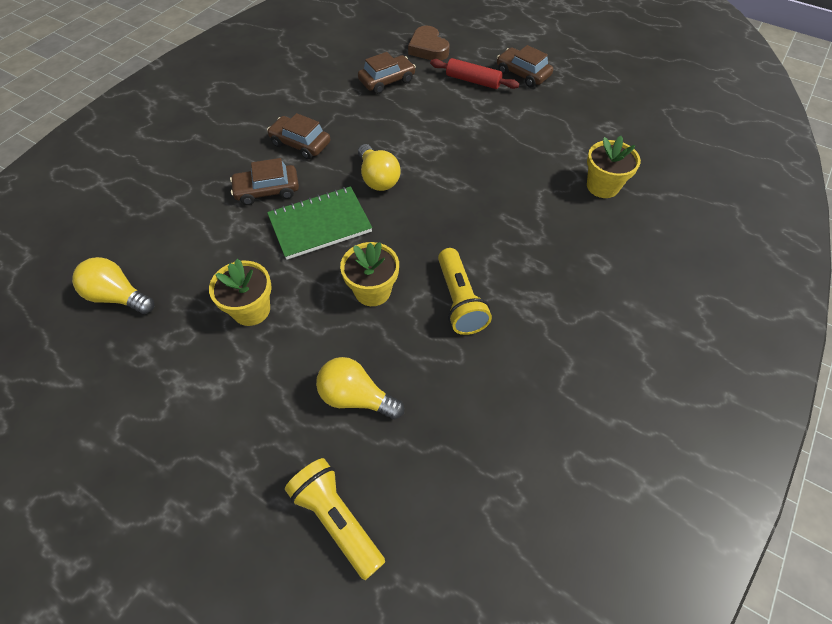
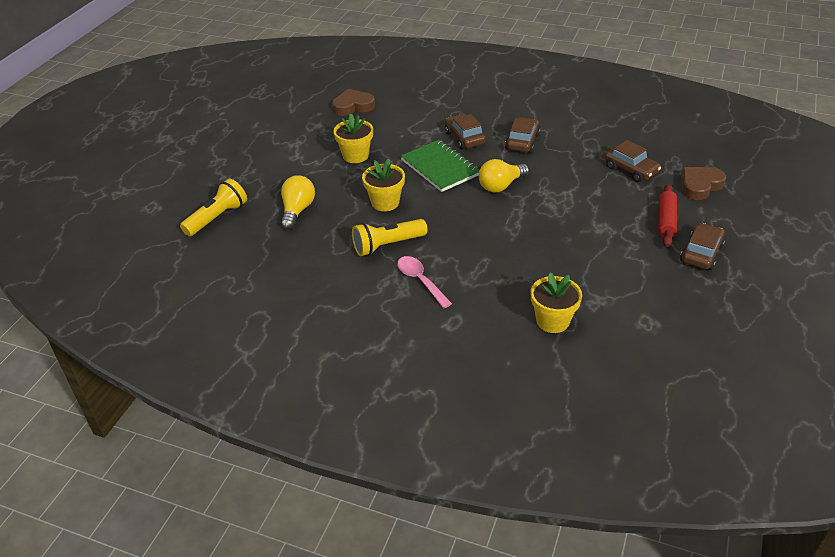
camera: 80 degrees right, 15 degrees down
yellow light bulb [72,257,154,314] -> brown heart [332,89,375,116]
none -> pink spoon [397,256,452,308]

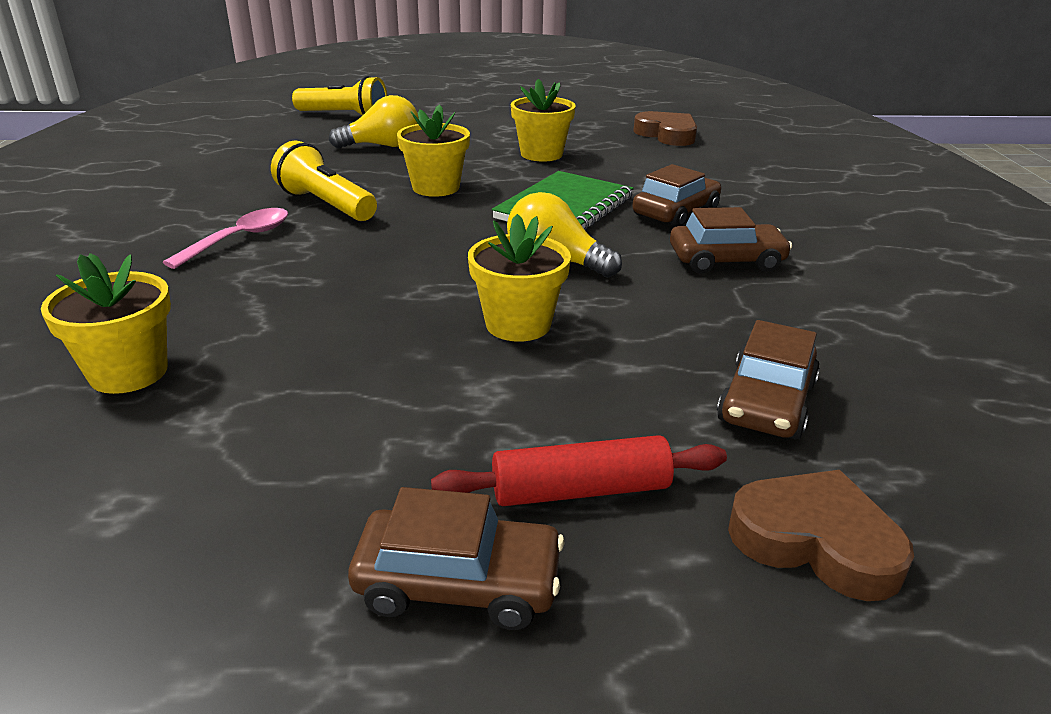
camera: 65 degrees right, 10 degrees down
none -> yellow flower pot [468,214,571,342]

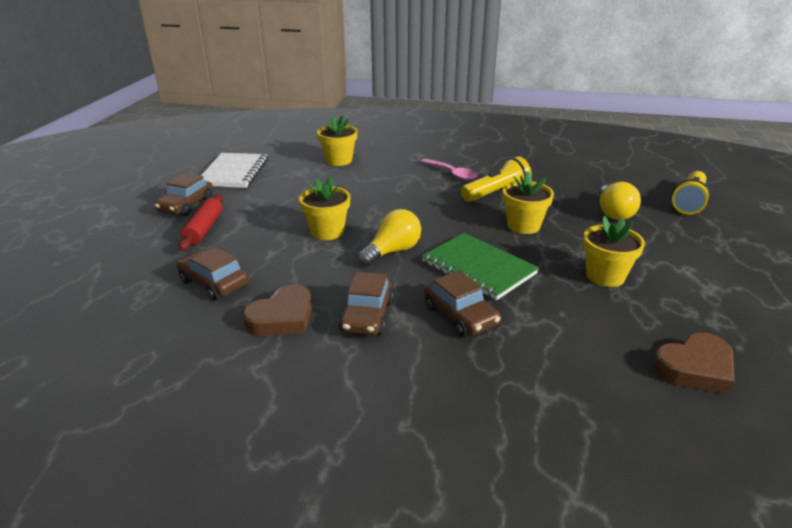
camera: 105 degrees right, 0 degrees up
brown heart [728,470,914,601] -> brown heart moved to [243,285,312,336]
none -> white notebook [201,153,268,188]

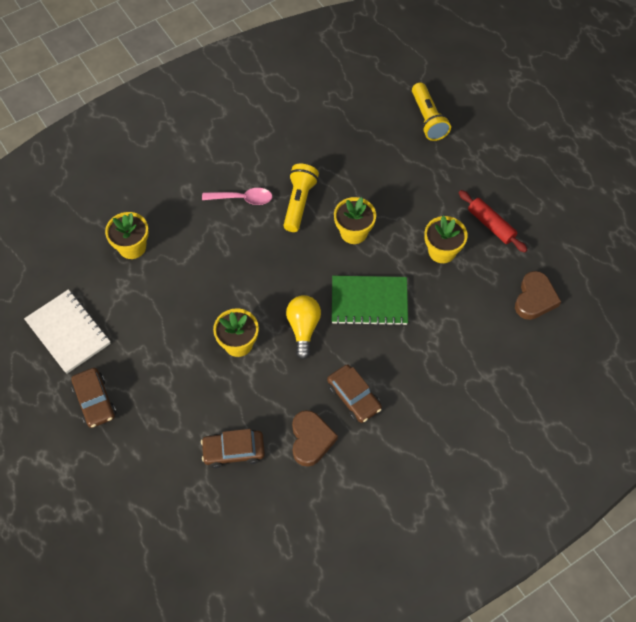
camera: 45 degrees left, 30 degrees up
red rolling pin [178,194,223,251] -> red rolling pin moved to [459,190,527,253]
brown car [424,270,501,337] -> none
yellow light bulb [599,182,641,220] -> none

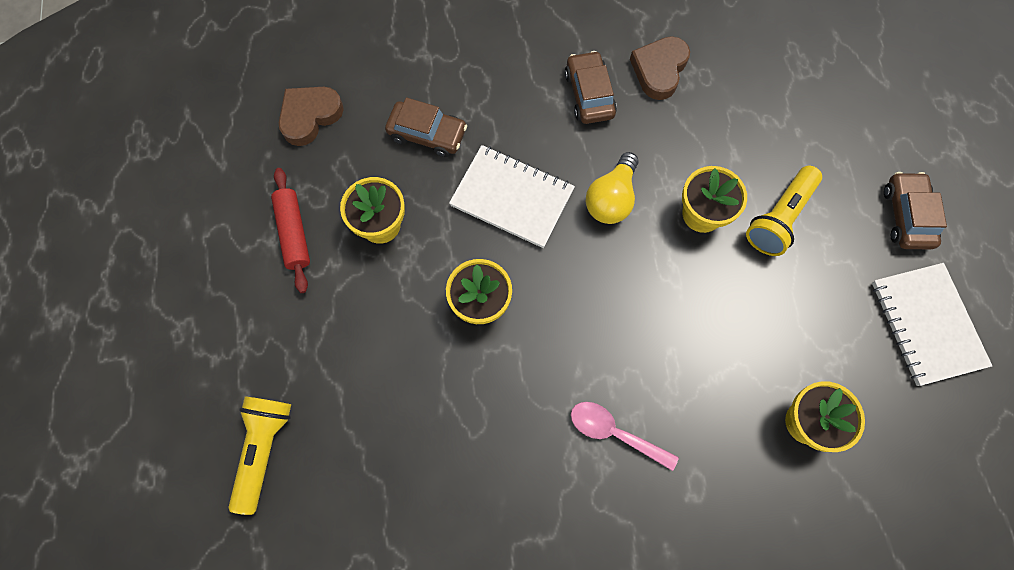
camera: 155 degrees left, 10 degrees up
brown car [201,429,265,468] -> brown car moved to [385,97,467,157]
yellow flashlight [284,164,319,232] -> yellow flashlight moved to [746,166,822,256]
green notebook [332,276,408,326] -> white notebook [449,145,575,248]

